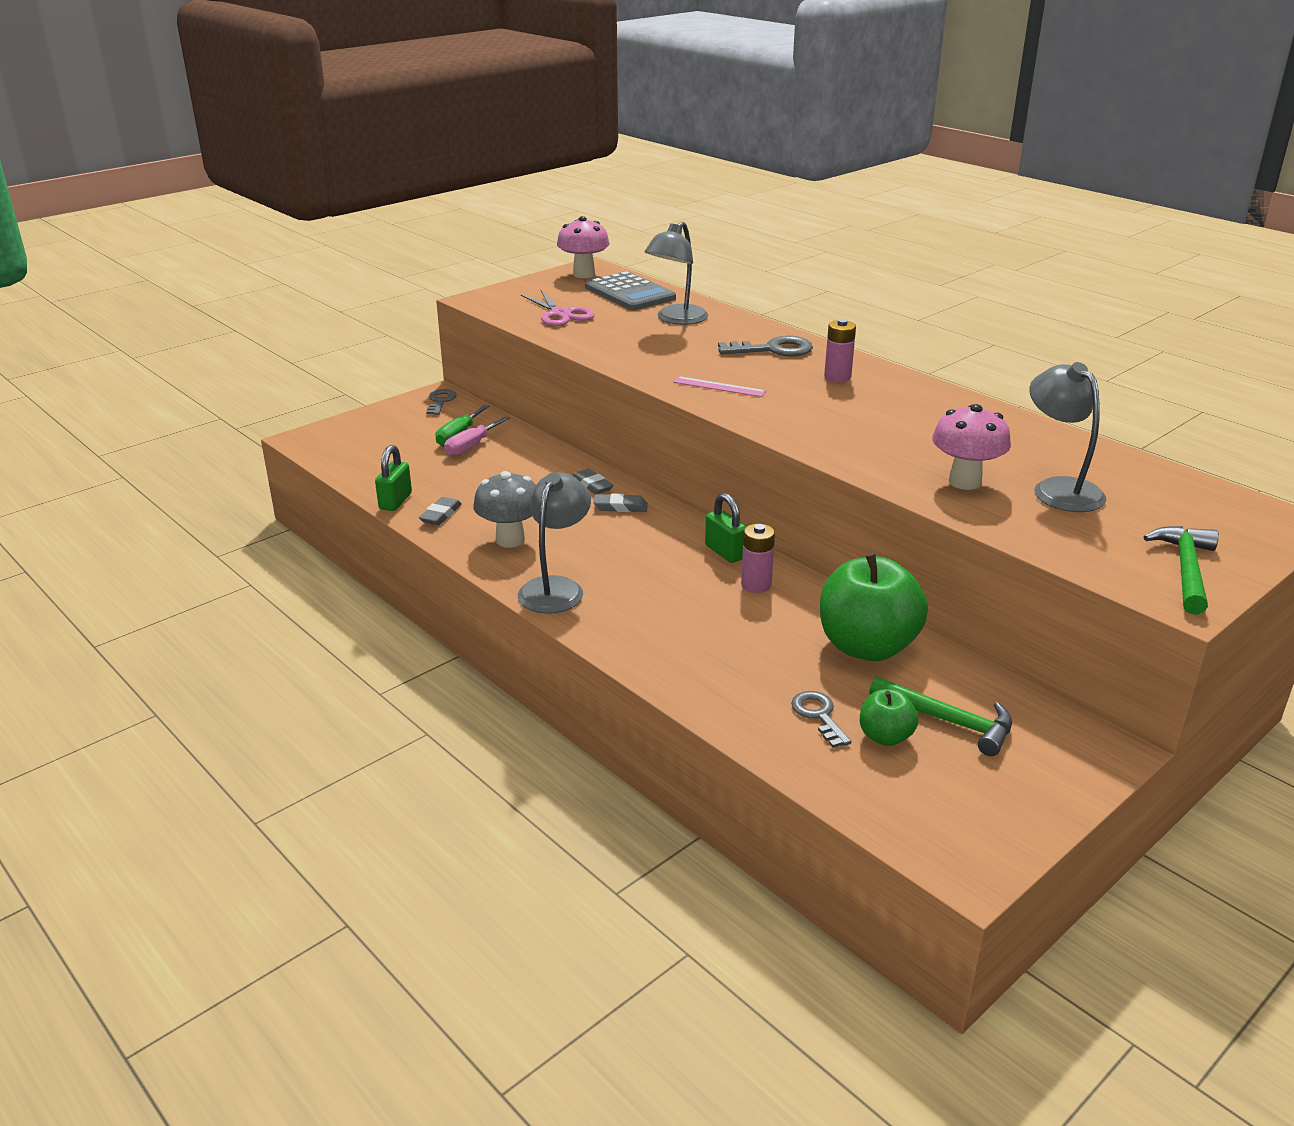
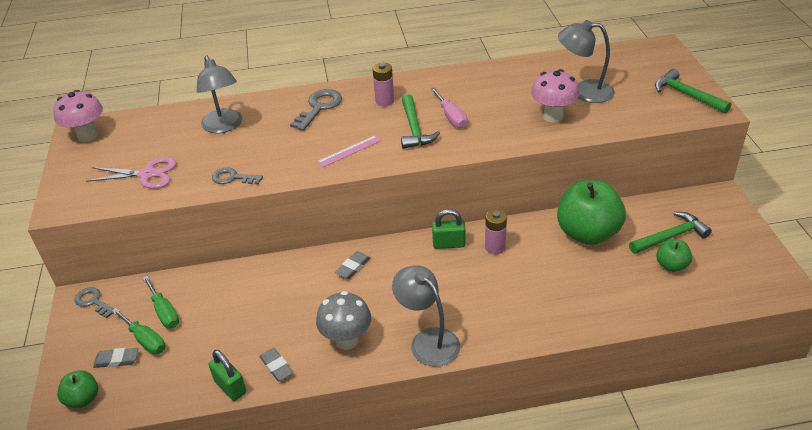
camera: 55 degrees left, 10 degrees up
pink screwdriver [444,416,510,457] -> pink screwdriver moved to [430,88,467,128]
grey eraser [572,468,614,495] -> grey eraser moved to [93,348,138,368]
grey calculator [585,271,676,310] -> none
grey key [791,691,851,748] -> grey key moved to [212,167,263,184]
none -> green apple [57,370,98,408]
none -> green screwdriver [112,308,165,354]
none -> green hammer [401,94,440,149]

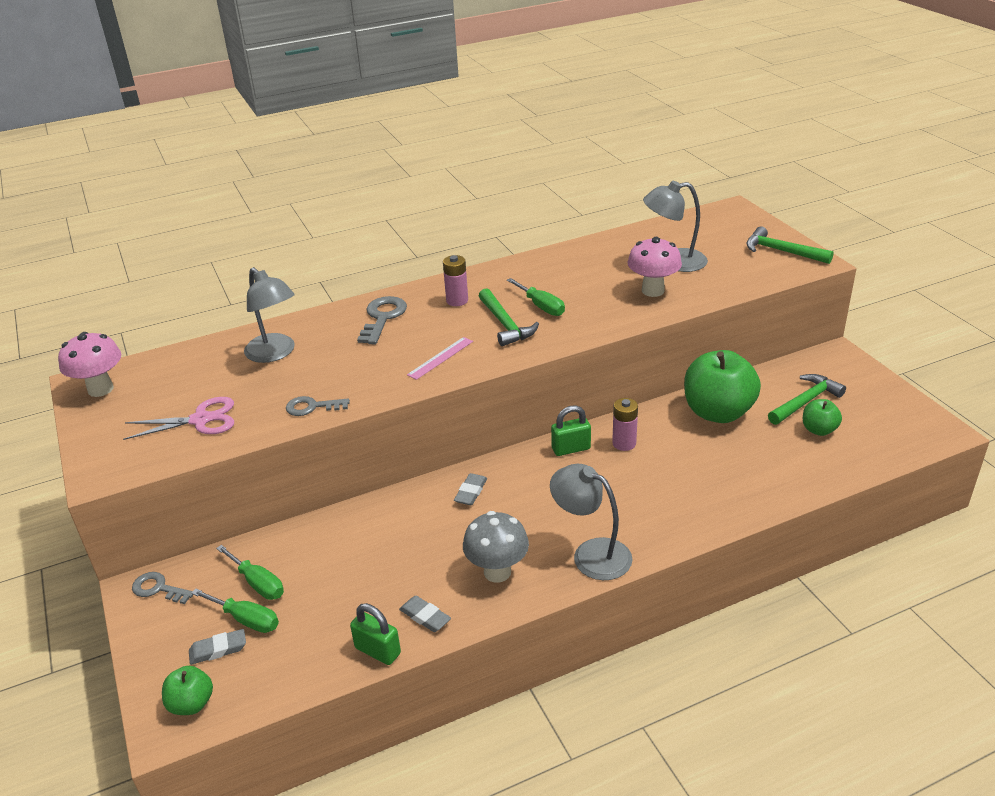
camera: 15 degrees left, 5 degrees down
pink screwdriver [430,88,467,128] -> green screwdriver [507,278,565,316]

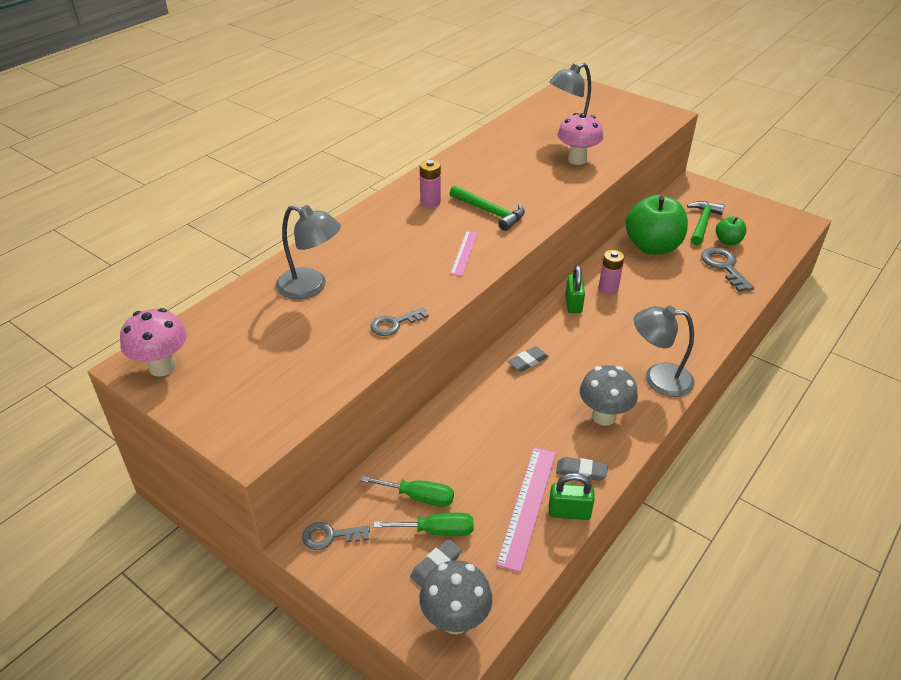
camera: 30 degrees left, 5 degrees up
pink scissors [123,397,234,440] -> none
green apple [162,666,213,715] -> grey mushroom [419,560,492,635]
grey key [357,296,407,344] -> grey key moved to [701,247,754,292]
grey eraser [454,473,487,505] -> grey eraser turned 60 degrees clockwise [508,346,549,372]
green screwdriver [507,278,565,316] -> none
green padlock [551,406,591,456] -> green padlock turned 45 degrees counterclockwise [565,265,585,313]
green hammer [747,227,834,264] -> none
none -> pink ruler [496,447,556,572]

